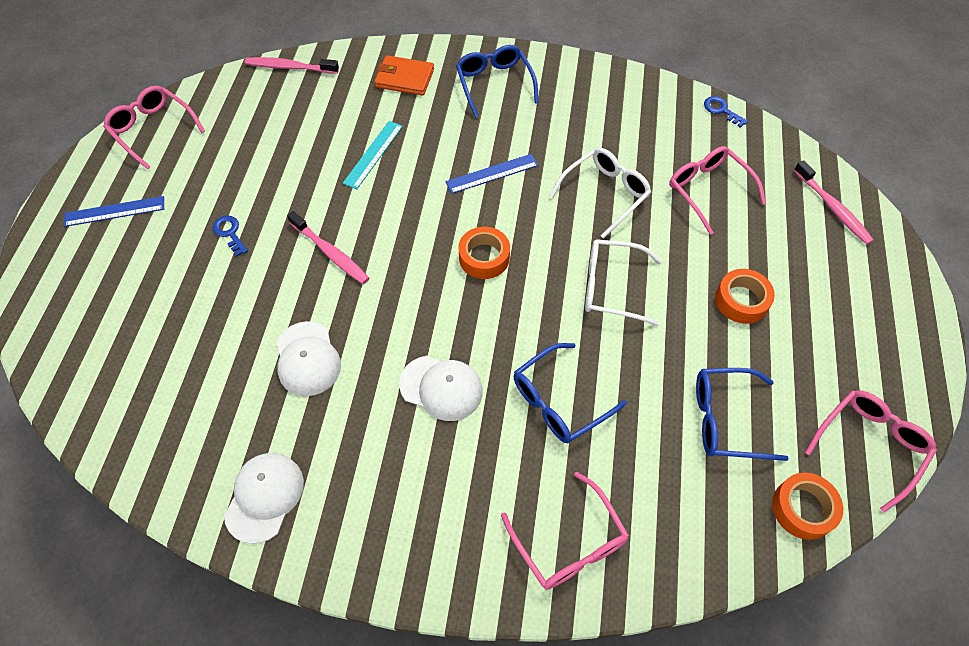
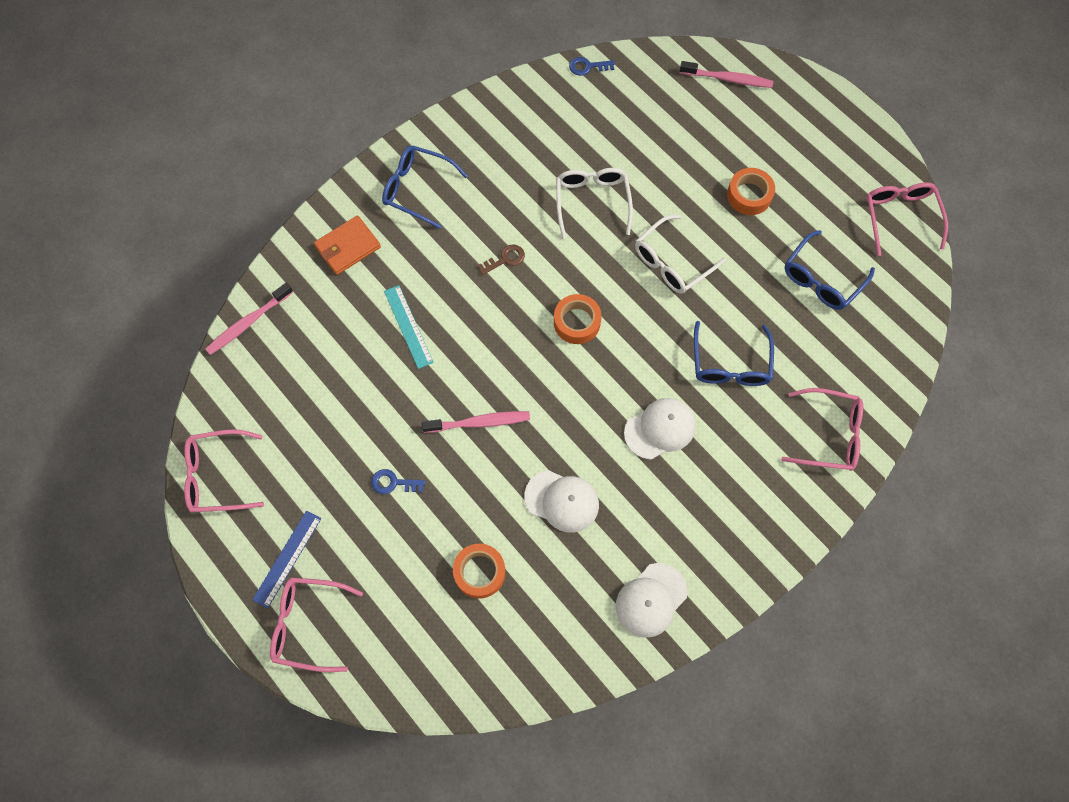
camera: 50 degrees left, 10 degrees up
white cap [224,453,304,544] -> white cap turned 105 degrees counterclockwise [616,563,687,638]
blue ruler [446,154,538,194] -> brown key [478,244,525,275]
pink glasses [669,146,766,235] -> pink glasses moved to [270,577,363,672]
orange tape [772,473,843,540] -> orange tape moved to [453,544,506,598]

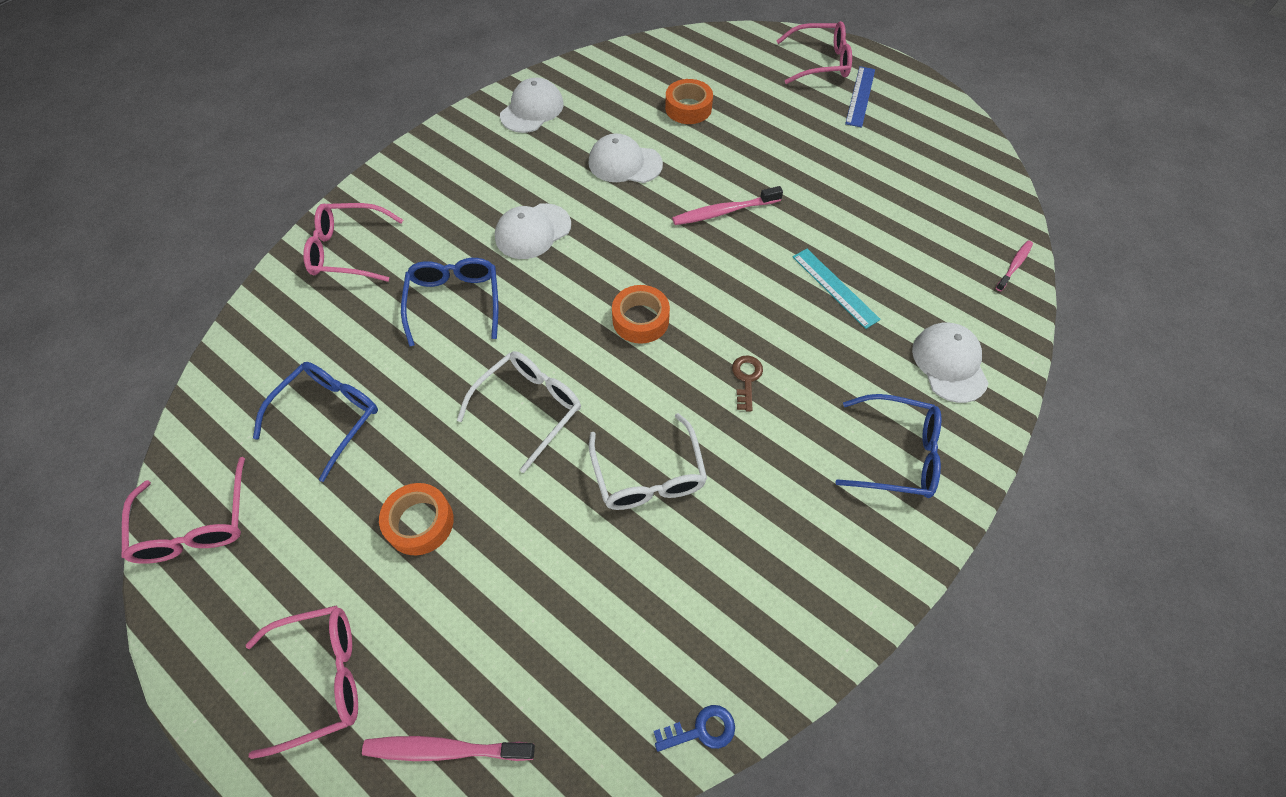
camera: 170 degrees right, 10 degrees down
pink glasses [184,429,264,512] -> pink glasses moved to [246,605,358,759]
pink toothbrush [206,282,293,355] -> pink toothbrush [996,240,1033,291], size x0.64
orange wallet [314,215,381,275] -> white cap [912,323,989,403]
blue key [371,469,425,494] -> none
brown key [478,244,525,275] -> brown key turned 135 degrees clockwise [732,355,763,412]

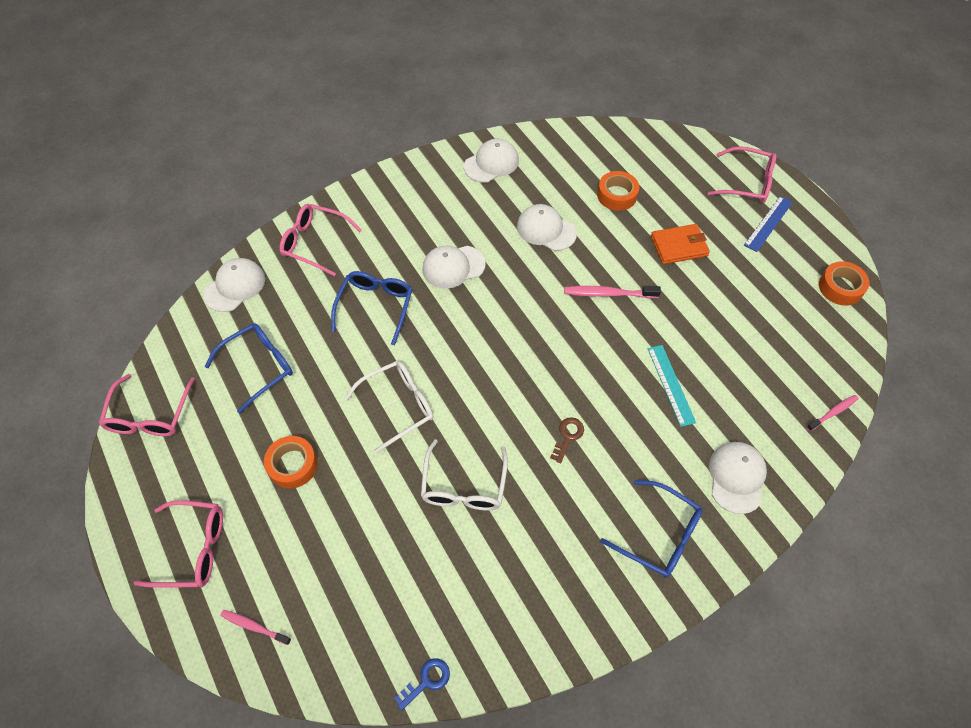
camera: 20 degrees right, 0 degrees up
pink toothbrush [362,736,535,761] -> pink toothbrush [221,610,291,645], size x0.64
orange tape [612,285,670,344] -> orange tape moved to [819,261,869,305]
blue key [654,705,735,752] -> blue key turned 45 degrees counterclockwise [394,658,450,711]
none -> white cap [203,258,265,312]
none -> orange wallet [651,224,710,264]

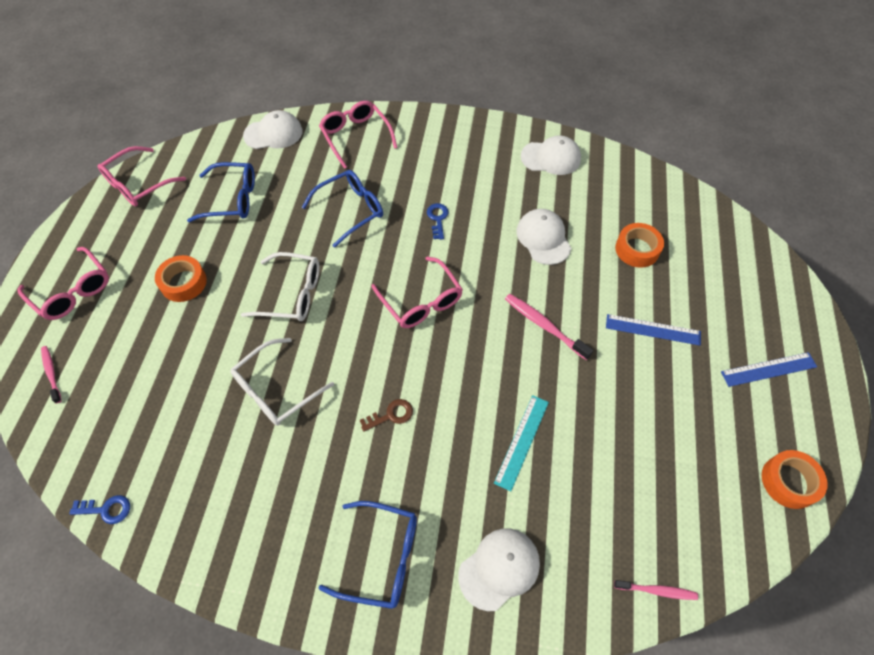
camera: 40 degrees right, 0 degrees up
white cap [422,246,486,289] -> blue key [427,203,449,240]
blue glasses [600,480,703,578] -> blue glasses turned 60 degrees counterclockwise [319,501,417,609]
orange wallet [651,224,710,264] -> blue ruler [606,314,701,346]
pink glasses [708,146,776,203] -> pink glasses moved to [371,256,463,328]

